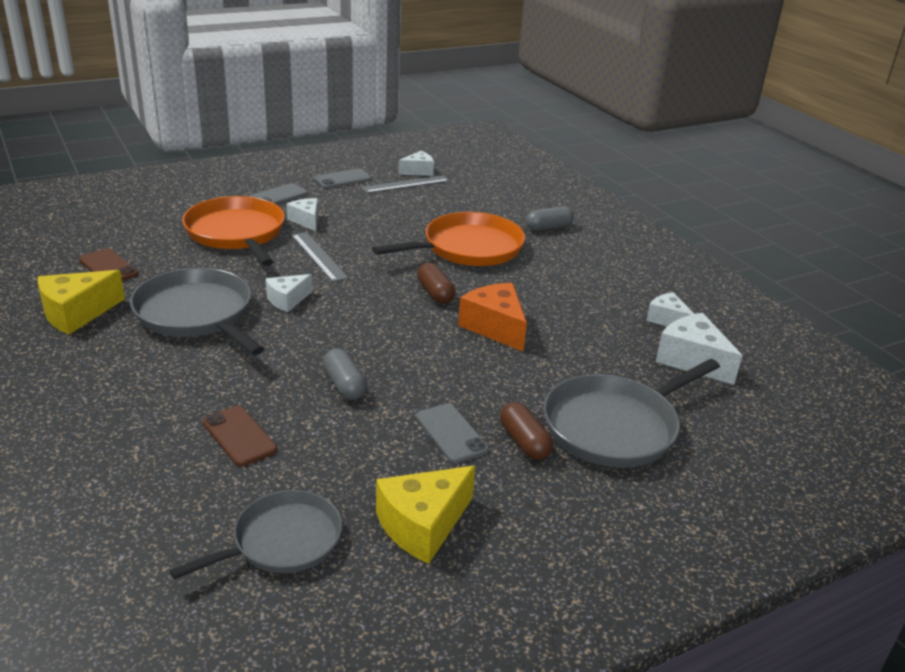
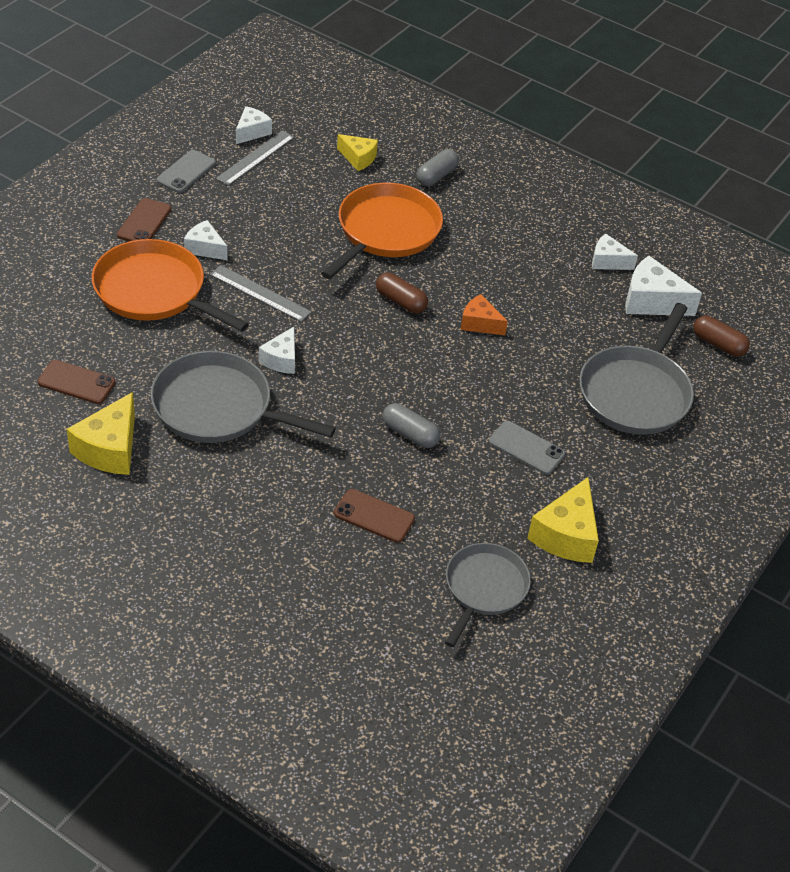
camera: 30 degrees left, 15 degrees up
grey phone [248,183,308,205] -> brown phone [117,198,171,241]
orange cheese [458,283,527,352] -> orange cheese [461,294,508,335], size x0.62
brown capsule [500,402,553,460] -> brown capsule moved to [693,316,750,357]
none -> yellow cheese [337,134,378,171]

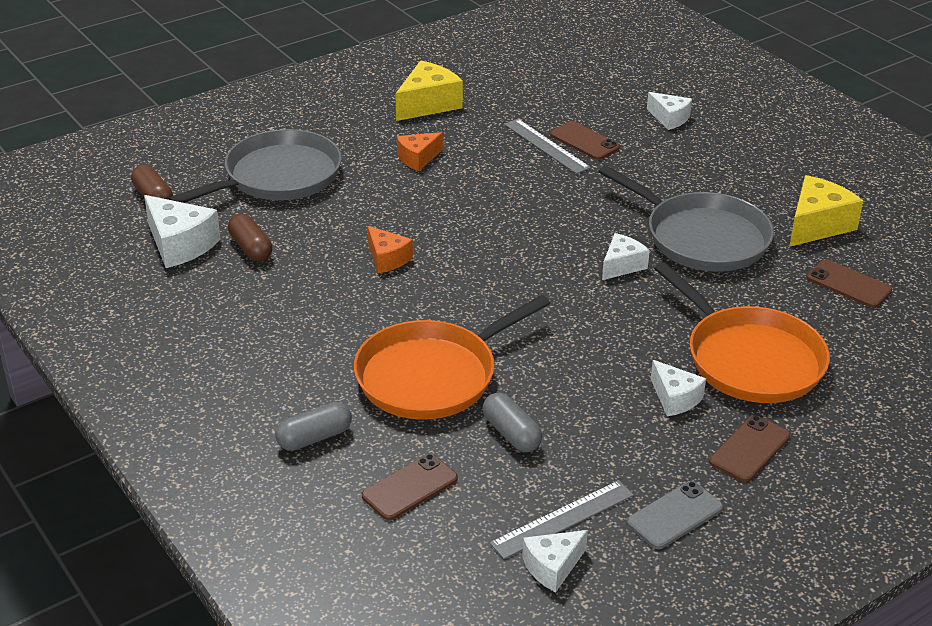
camera: 155 degrees left, 10 degrees down
grey ruler [210,265,312,322] -> grey ruler moved to [504,119,591,174]
yellow cheese [337,134,378,171] -> brown phone [362,454,458,520]
brown capsule [376,273,428,314] -> brown capsule moved to [228,214,272,261]
grey capsule [383,403,440,448] -> grey capsule moved to [483,393,542,452]
grey pan [445,543,531,647] -> none
grey phone [489,421,565,475] -> orange cheese [397,132,443,171]
white cheese [592,234,638,270] -> white cheese moved to [647,92,692,130]

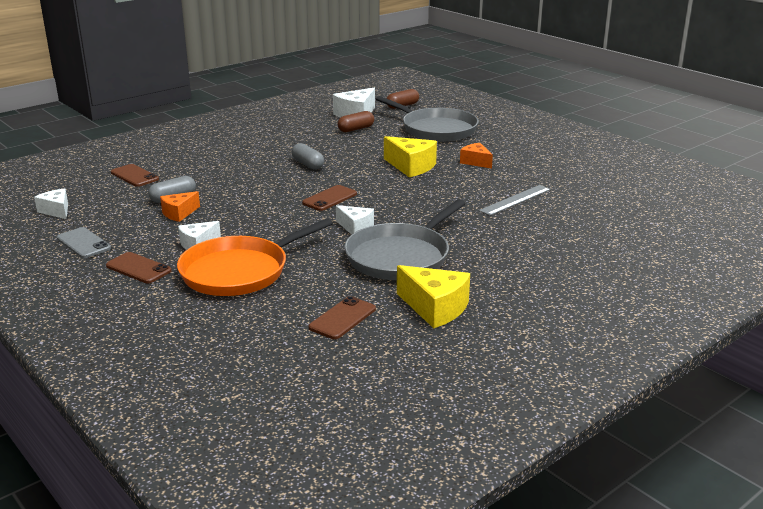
camera: 85 degrees right, 10 degrees down
grey capsule [275,402,352,451] -> grey capsule moved to [292,143,324,170]
orange pan [354,295,550,420] -> none
orange cheese [368,226,413,273] -> orange cheese moved to [160,191,200,222]
yellow cheese [395,61,463,121] -> yellow cheese moved to [384,136,437,177]
grey ruler [490,480,634,559] -> none
brown phone [550,121,620,160] -> brown phone moved to [302,185,357,211]
white cheese [647,92,692,130] -> none

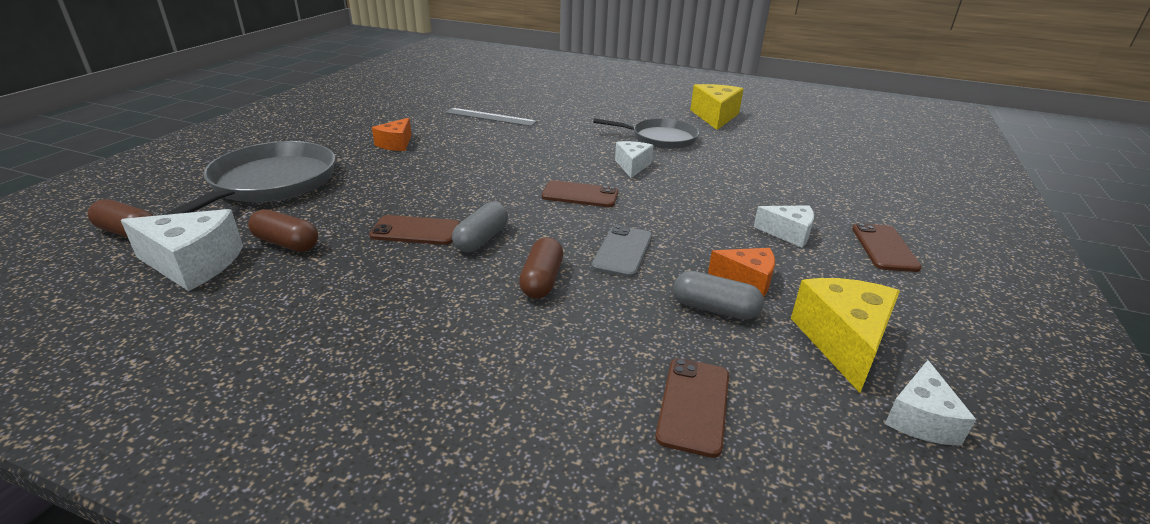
camera: 120 degrees left, 5 degrees up
grey phone [57,227,111,258] -> grey phone moved to [591,225,652,278]
orange pan [177,218,333,296] -> none
brown phone [309,296,376,339] -> brown phone moved to [369,215,460,245]
grey pan [344,199,466,280] -> grey pan [593,118,699,149], size x0.66
yellow cheese [384,136,437,177] -> yellow cheese moved to [791,278,900,393]
none -> brown capsule [519,237,563,299]

